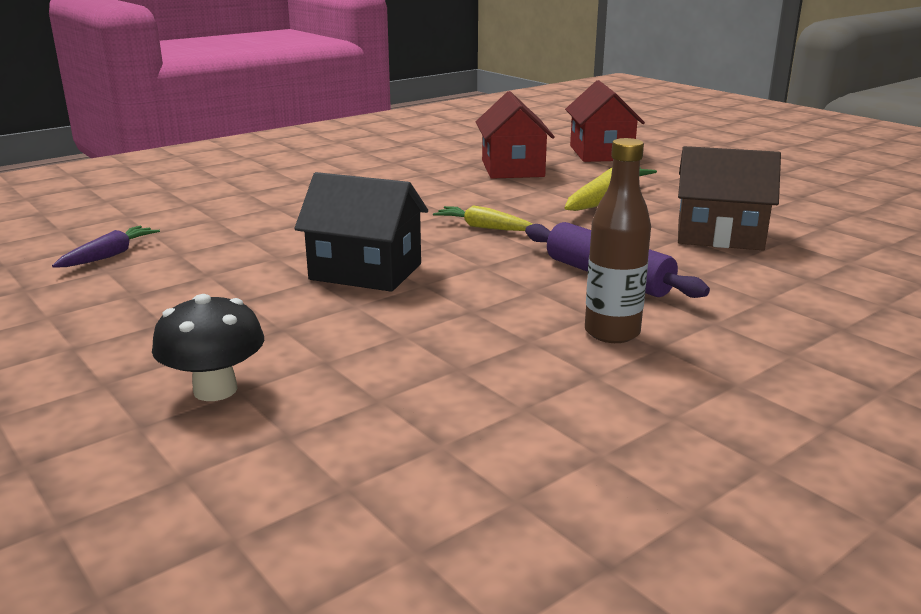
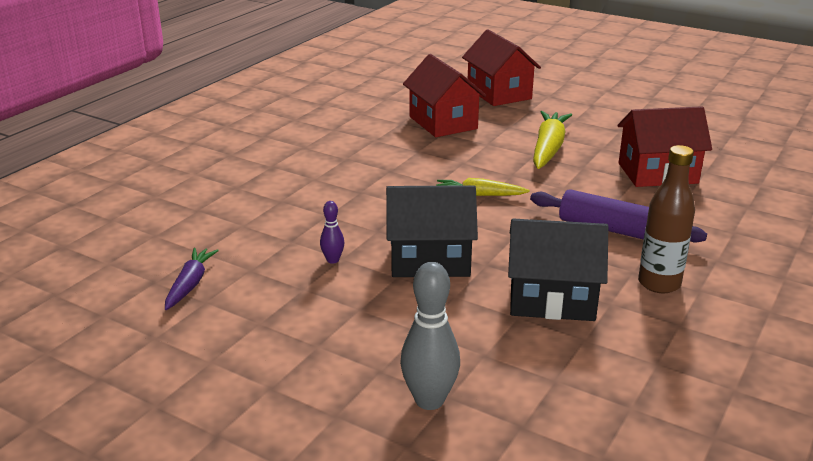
camera: 20 degrees left, 5 degrees up
black mushroom [152,294,264,401] -> grey bowling pin [400,262,460,410]
brown house [678,146,781,250] -> red house [617,106,712,187]
none -> purple bowling pin [320,201,344,264]
none -> black house [508,219,608,321]

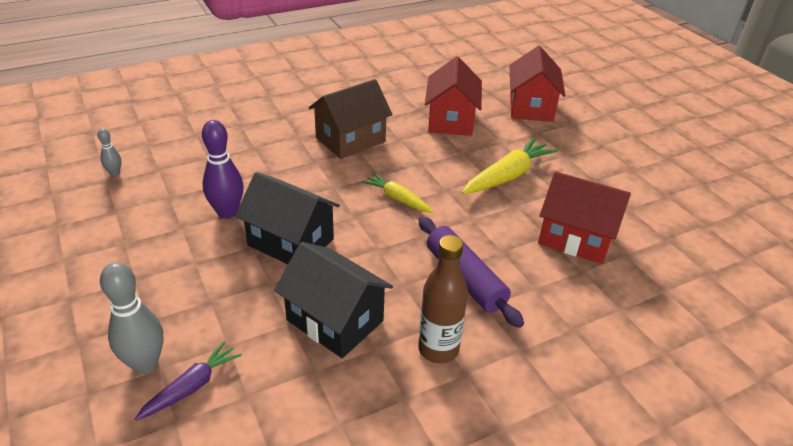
camera: 30 degrees right, 10 degrees up
purple carrot [165,248,219,310] -> purple carrot moved to [135,341,242,421]
purple bowling pin [320,201,344,264] -> purple bowling pin [202,120,244,219], size x1.92
none -> grey bowling pin [97,128,122,176]
none -> brown house [309,79,392,159]

